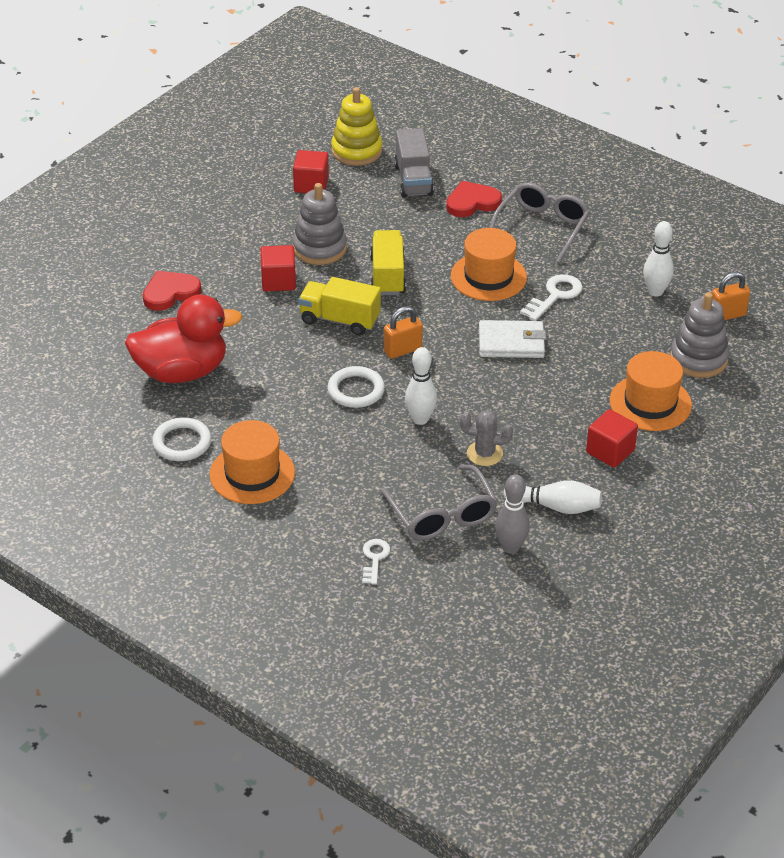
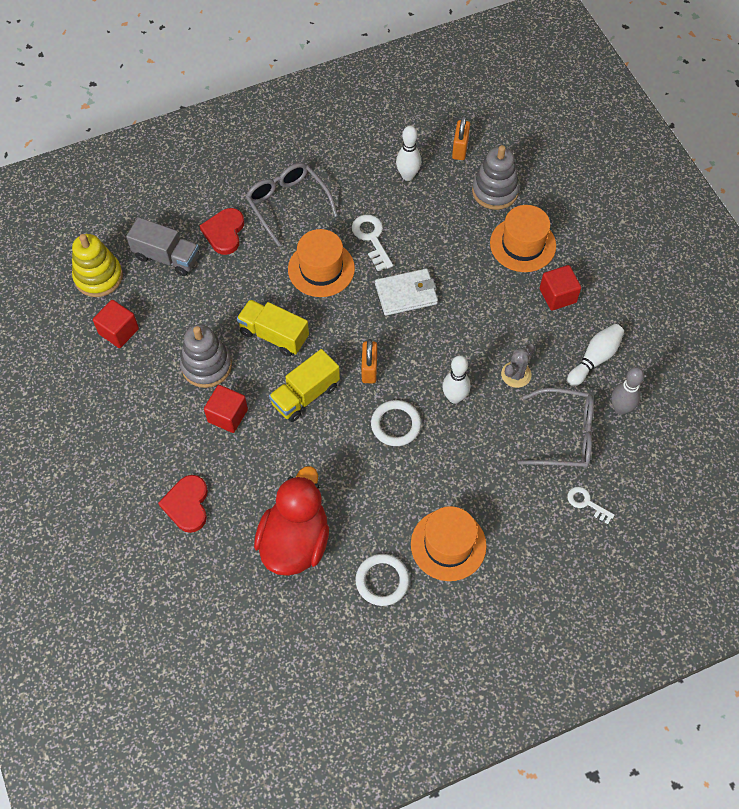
camera: 60 degrees left, 20 degrees up
white wallet [479,320,546,358] -> white wallet turned 45 degrees clockwise [375,268,438,316]

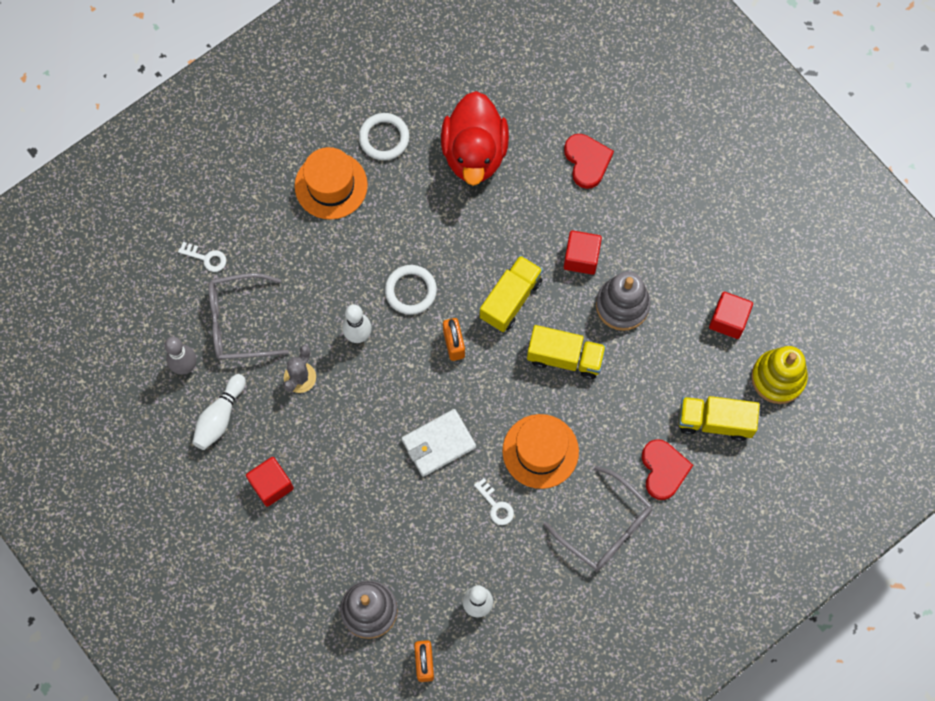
camera: 165 degrees right, 10 degrees up
grey truck [126,217,199,276] -> yellow truck [679,396,760,441]
white key [352,214,393,271] -> white key [474,478,514,525], size x0.66
orange hat [490,205,556,272] -> none

